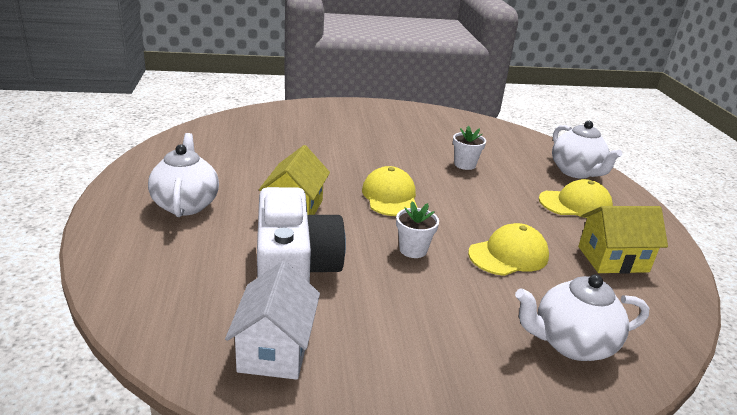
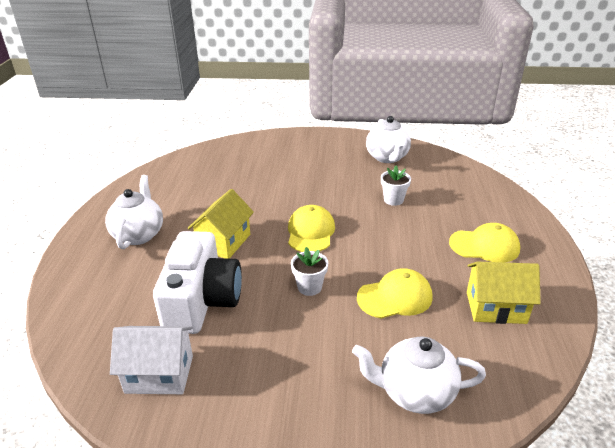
camera: 15 degrees right, 5 degrees up
white house [225,261,320,380] -> white house turned 75 degrees clockwise [110,326,193,394]
white teapot [552,121,622,179] -> white teapot moved to [366,116,411,163]

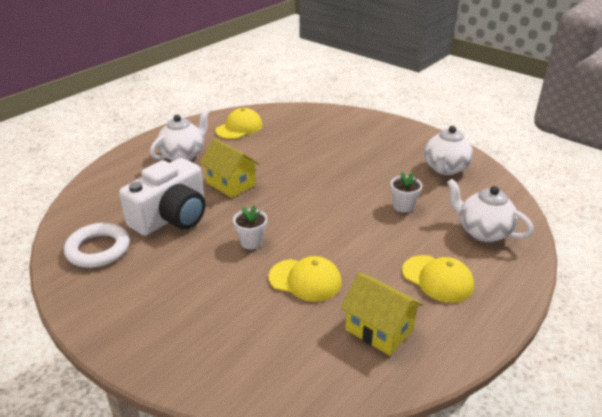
camera: 35 degrees right, 0 degrees up
white house [110,326,193,394] -> white ring [64,223,130,268]
yellow house [188,189,254,259] -> yellow house turned 75 degrees clockwise [200,138,260,198]
yellow cap [288,205,335,252] -> yellow cap moved to [215,108,262,139]
white teapot [352,336,486,414] -> white teapot moved to [447,179,533,242]

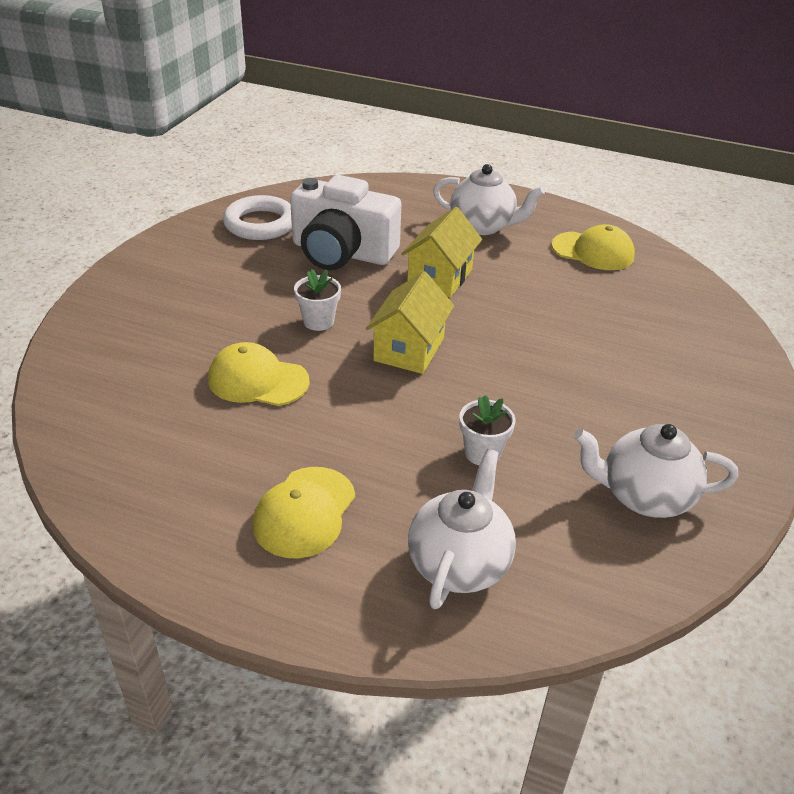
camera: 70 degrees right, 5 degrees up
yellow cap [269,256,342,302] -> yellow cap turned 105 degrees clockwise [208,342,310,406]
yellow house [341,272,423,356] -> yellow house moved to [366,271,454,374]

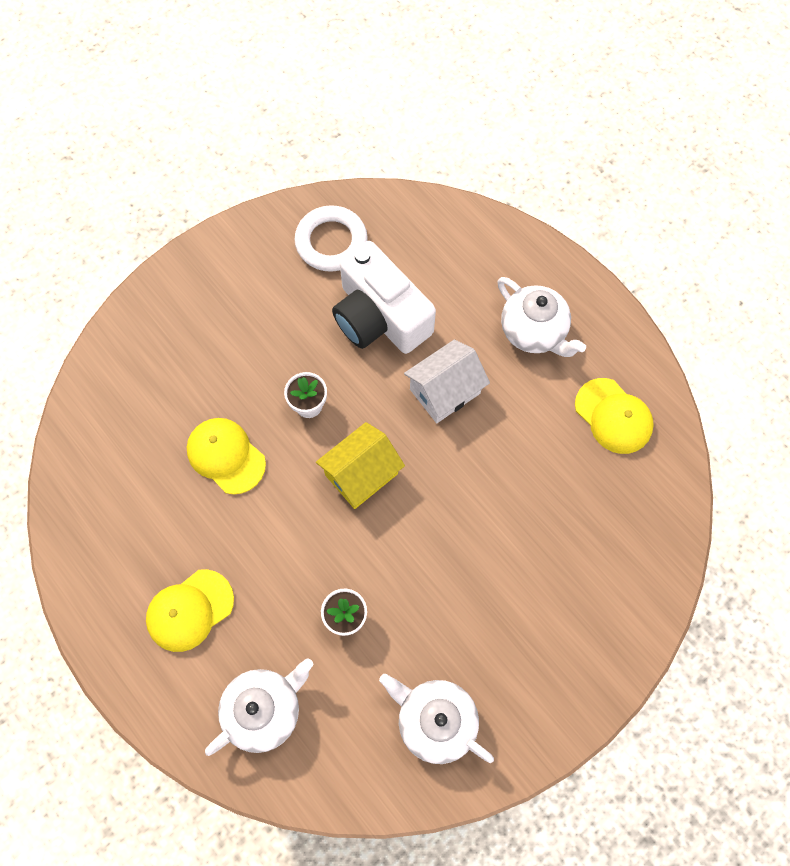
camera: 30 degrees right, 30 degrees up
yellow house [401,207,482,297] -> white house [404,339,490,423]

